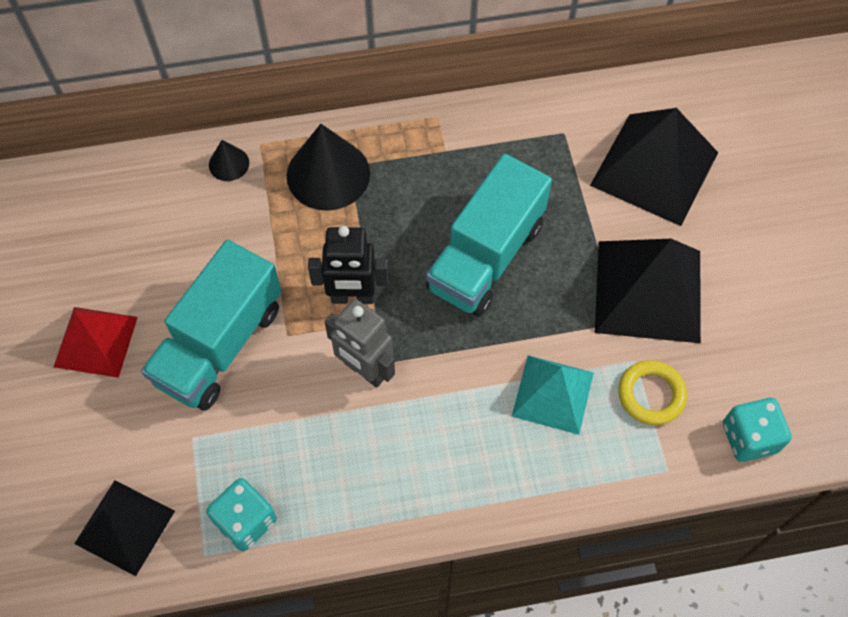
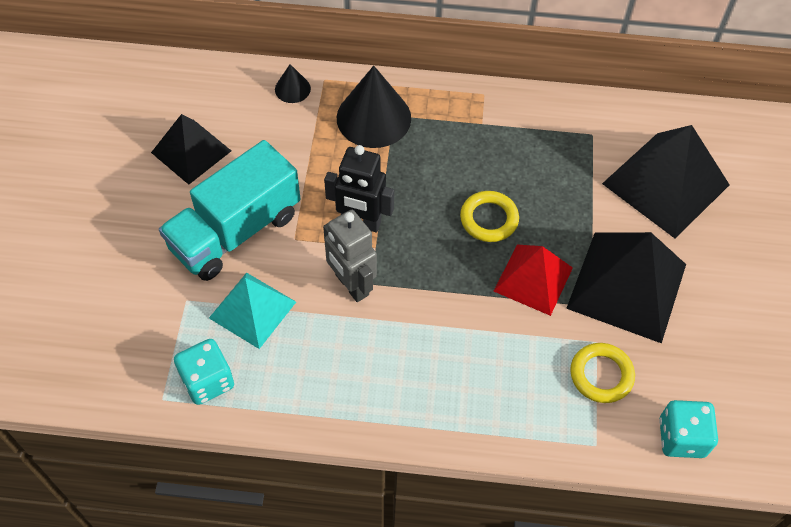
camera: 15 degrees right, 5 degrees down
red pyramid [54,307,138,378] -> red pyramid moved to [494,244,573,316]
black pyramid [74,480,175,576] -> black pyramid moved to [151,114,231,185]
turquoise truck [426,154,552,317] -> yellow ring [460,191,519,242]
turquoise pyramid [512,355,594,435] -> turquoise pyramid moved to [209,273,296,349]

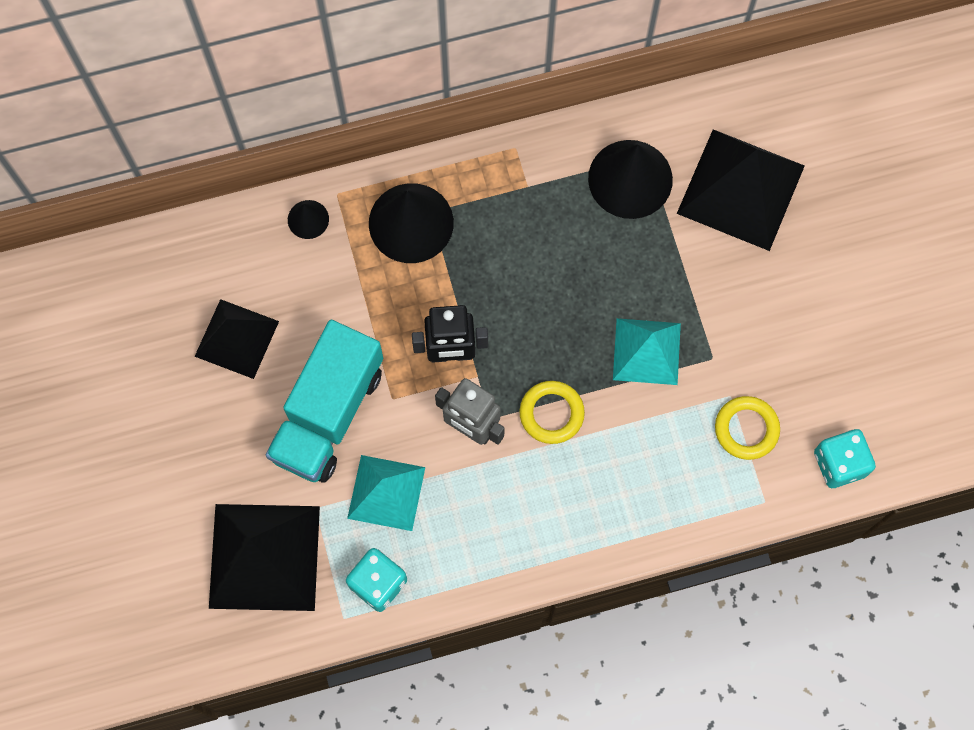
camera: 20 degrees left, 15 degrees up
yellow ring [460,191,519,242] -> yellow ring moved to [519,381,585,444]
red pyramid [494,244,573,316] -> turquoise pyramid [613,318,681,385]
black pyramid [566,232,686,343] -> black pyramid moved to [209,504,320,611]
none -> black cone [588,140,673,219]

